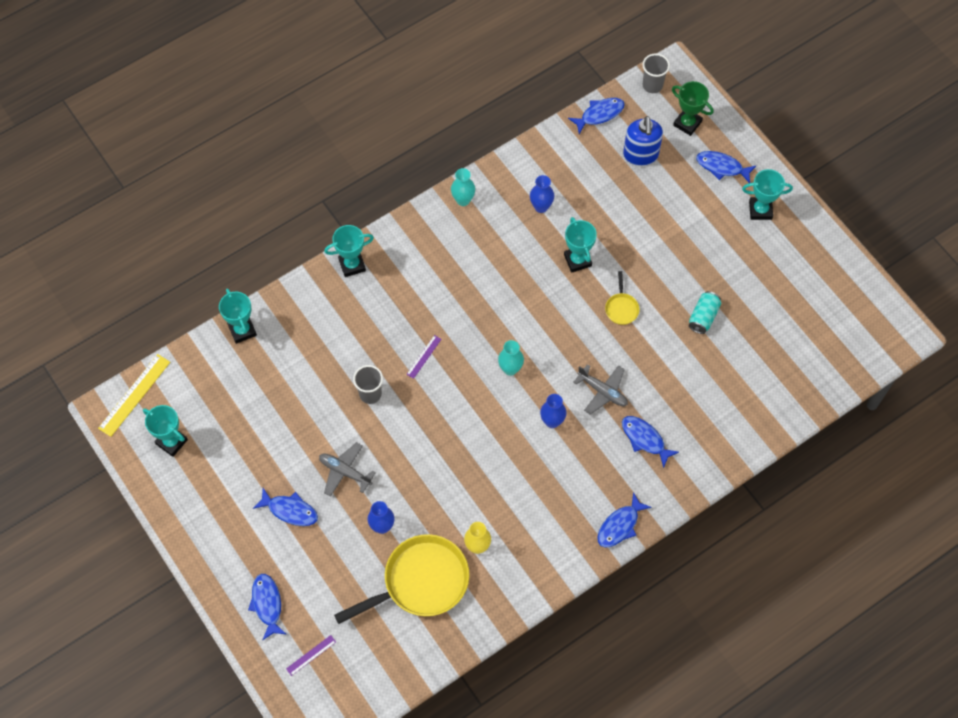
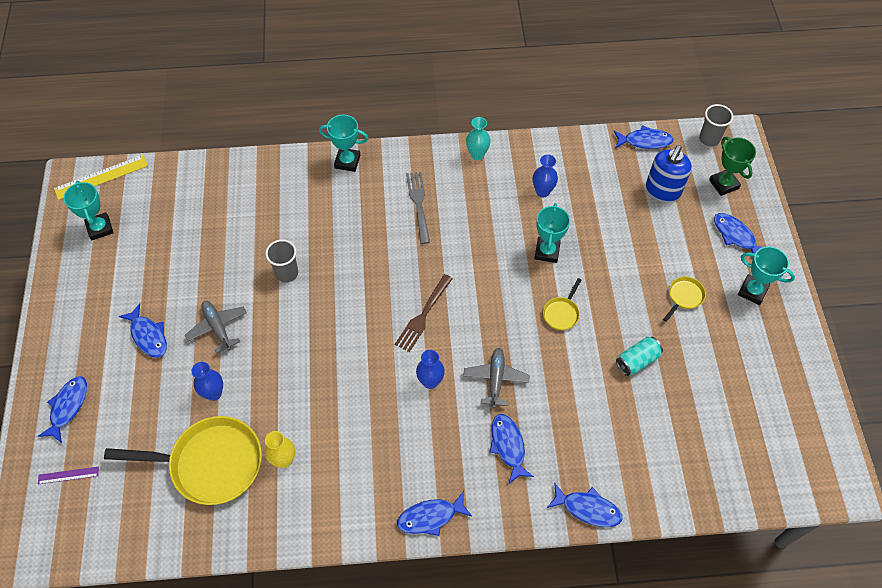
camera: 30 degrees right, 5 degrees down
turquoise trophy [219,289,257,344] -> none
purple ruler [406,335,442,379] -> none
turquoise vase [498,340,524,376] -> brown fork [395,274,453,352]
grey plane [573,364,628,415] -> grey plane turned 150 degrees counterclockwise [463,348,530,408]
none -> grey fork [406,172,430,244]
none -> blue fish [547,483,622,527]
none -> yellow pan [663,277,706,322]

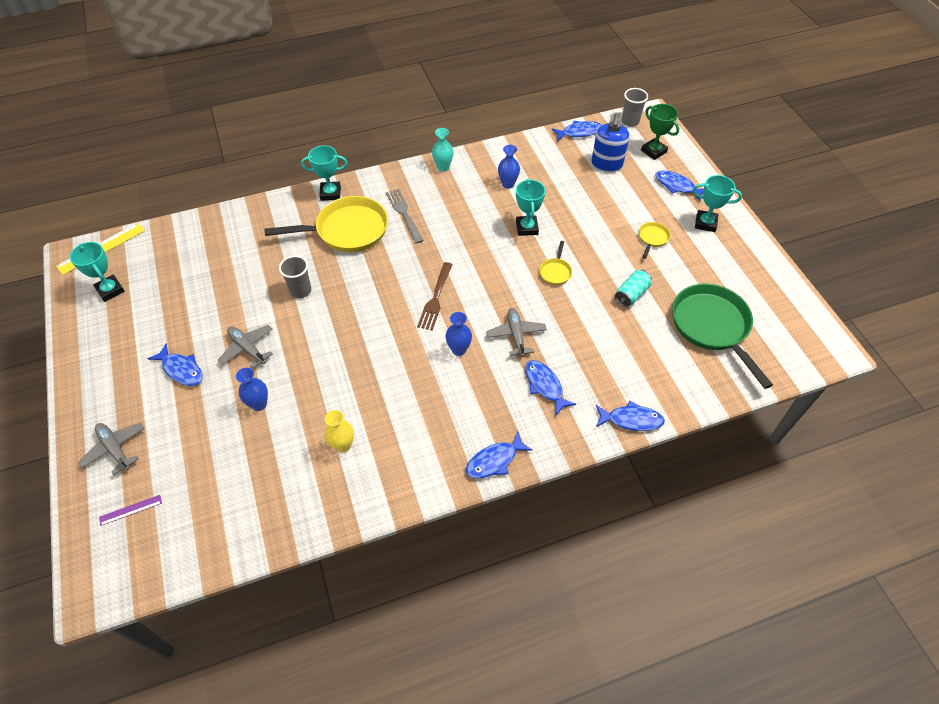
camera: 15 degrees left, 5 degrees down
blue fish [38,376,87,443] -> grey plane [78,423,145,475]
yellow pan [104,416,262,505] -> yellow pan moved to [264,196,388,252]
none -> green pan [672,283,773,389]

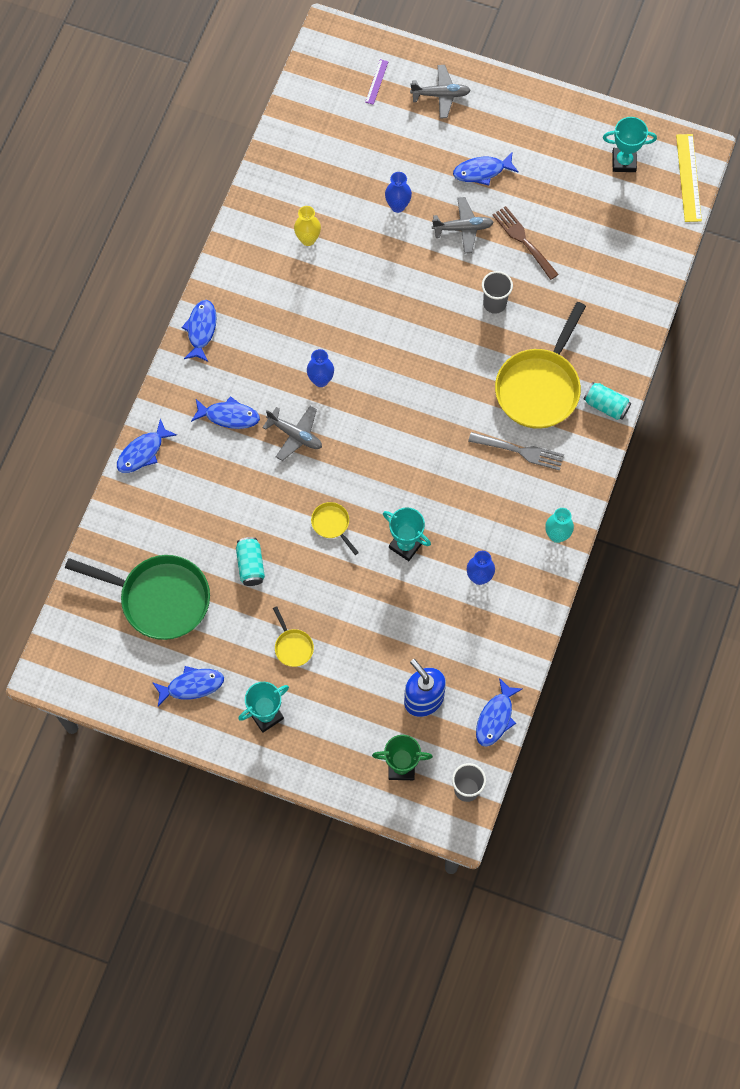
camera: 130 degrees right, 15 degrees up
turquoise trophy [301,145,348,201] -> turquoise can [583,382,631,420]
brown fork [417,262,453,330] -> brown fork moved to [493,206,559,280]
blue fish [655,170,704,201] -> blue fish moved to [152,666,224,706]

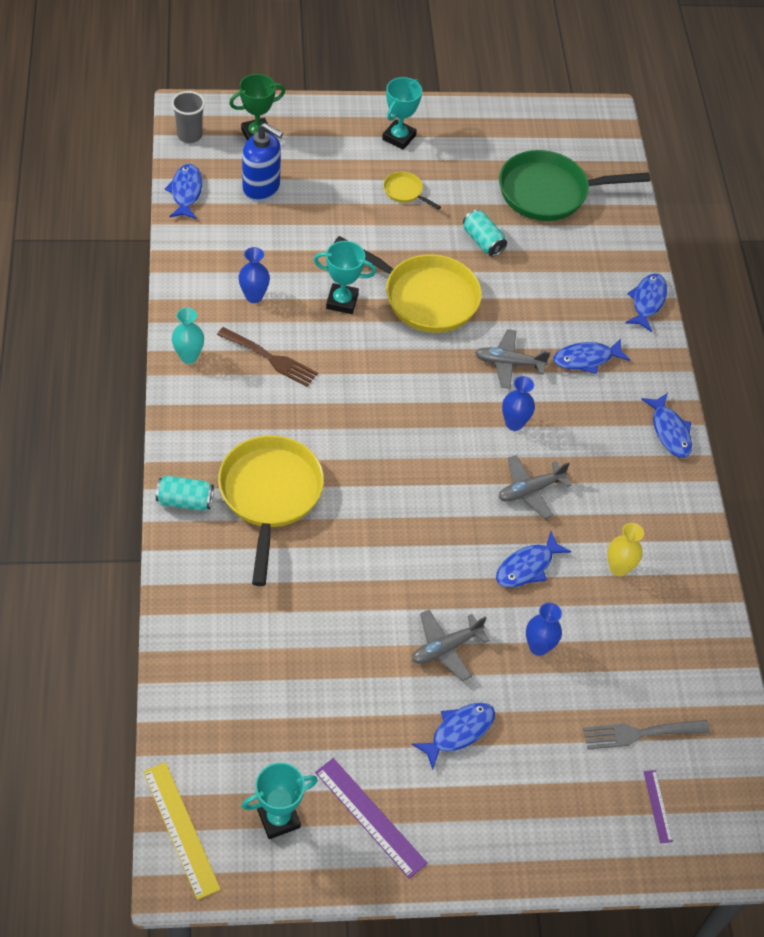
camera: 150 degrees right, 15 degrees down
blue fish [152,666,224,706] -> blue fish moved to [496,531,571,588]
yellow pan [311,502,359,555] -> yellow pan [334,236,482,333], size x2.29
grey plane [410,65,471,118] -> grey plane moved to [499,455,571,519]
grey fork [468,432,564,471] -> grey fork moved to [583,720,710,750]
grey cup [482,271,513,314] -> none
brown fork [493,206,559,280] -> brown fork moved to [217,327,318,387]
none -> purple ruler [315,758,427,879]

